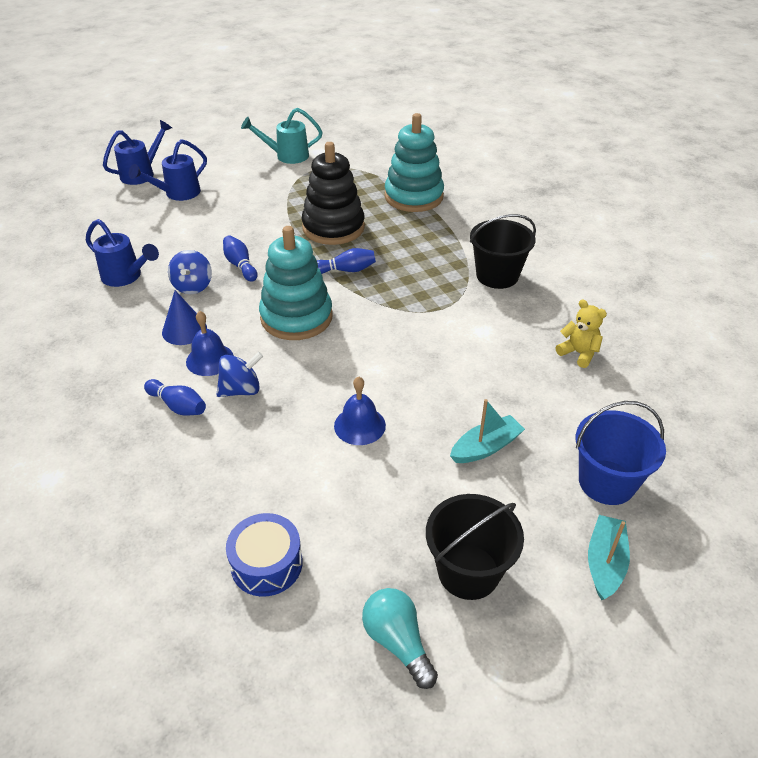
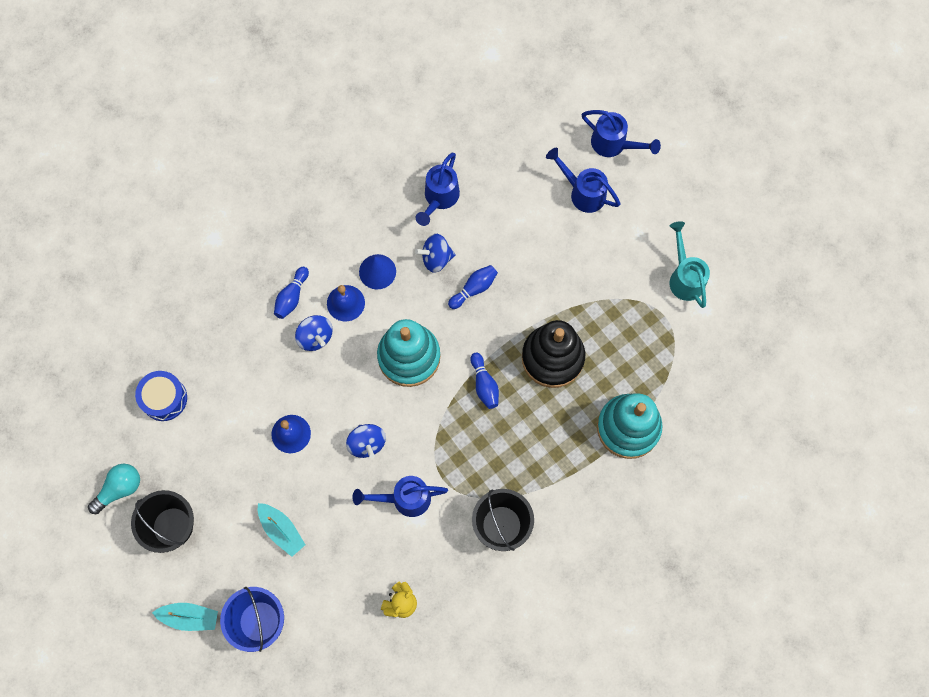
camera: 80 degrees right, 30 degrees up
none -> blue spinning top [346,424,386,458]
none -> blue watering can [352,476,448,517]

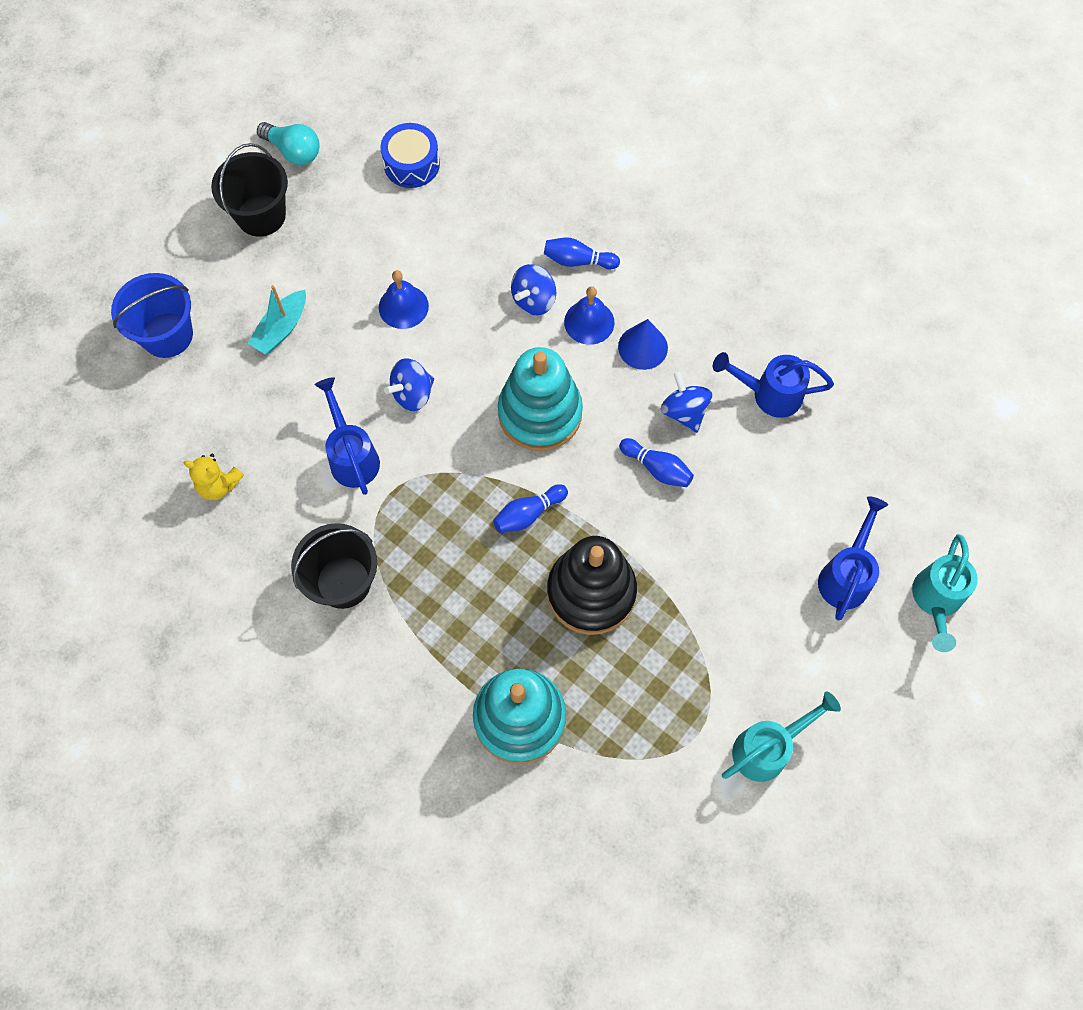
camera: 75 degrees right, 5 degrees down
turquoise boat [152,603,218,631] -> none
blue watering can [582,110,661,157] -> turquoise watering can [912,534,978,652]

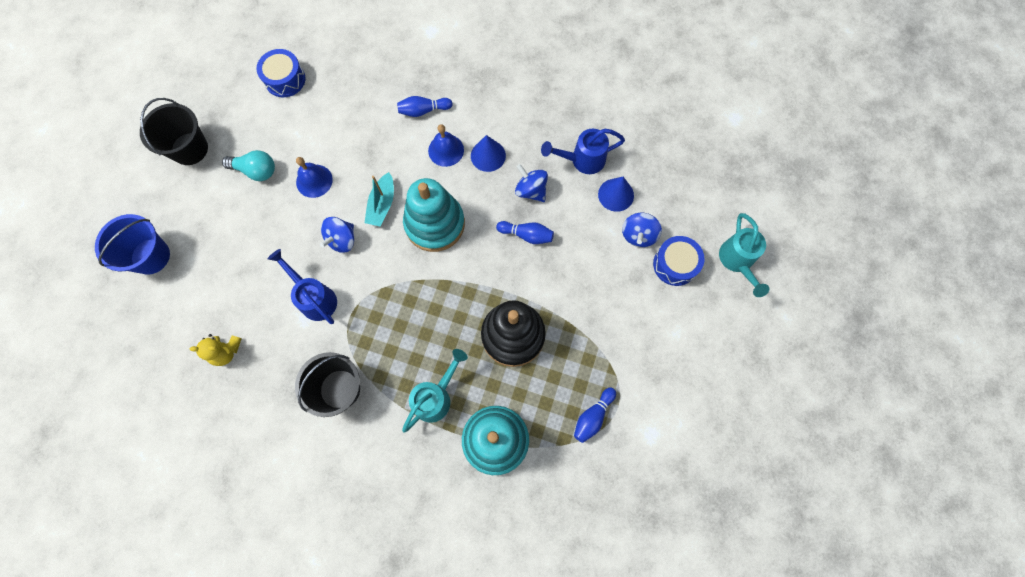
camera: 20 degrees left, 5 degrees up
turquoise boat [247,285,306,354] -> turquoise boat moved to [365,172,394,226]
turquoise light bulb [257,122,320,165] -> turquoise light bulb moved to [222,150,275,181]
blue bowling pin [493,484,568,533] -> blue bowling pin moved to [574,387,616,443]
blue spinning top [511,264,556,315] -> blue spinning top moved to [622,213,662,247]
turquoise watering can [722,691,841,782] -> turquoise watering can moved to [402,349,468,432]
blue watering can [818,496,888,621] -> blue drum [653,236,705,286]
none -> blue cone [598,177,634,212]

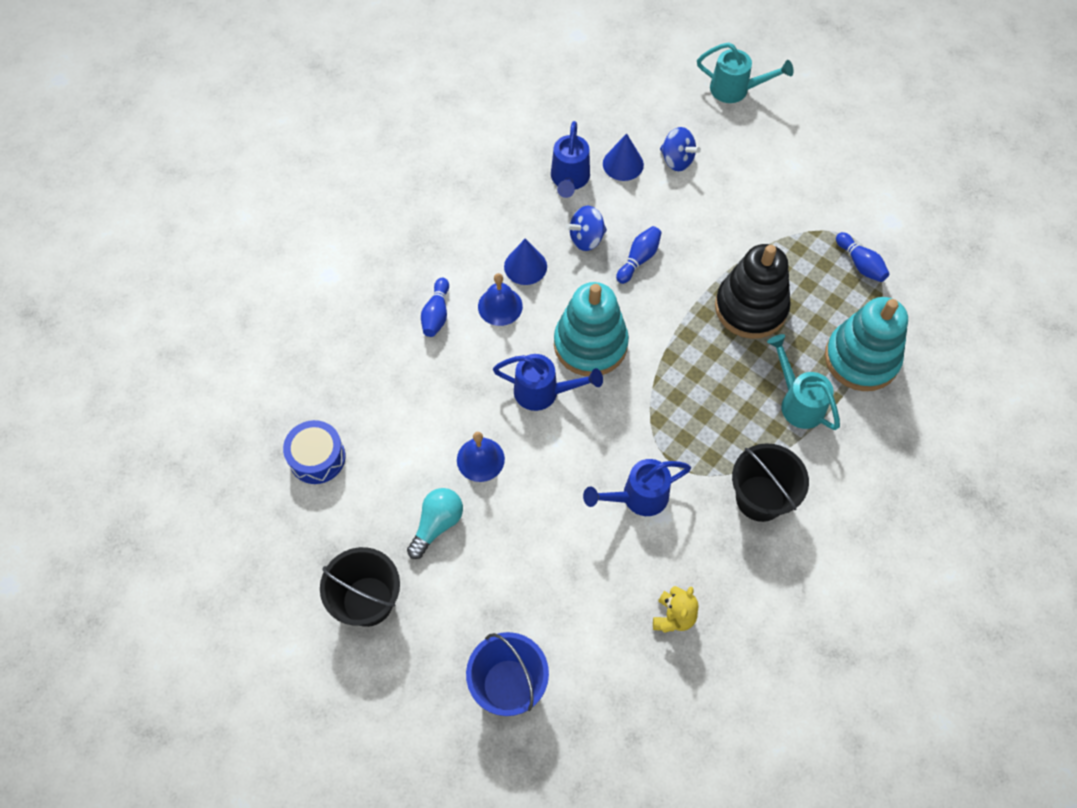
camera: 70 degrees left, 10 degrees down
blue spinning top [320,217,354,253] -> none
turquoise boat [365,172,394,226] -> blue watering can [493,354,603,411]
blue drum [653,236,705,286] -> none

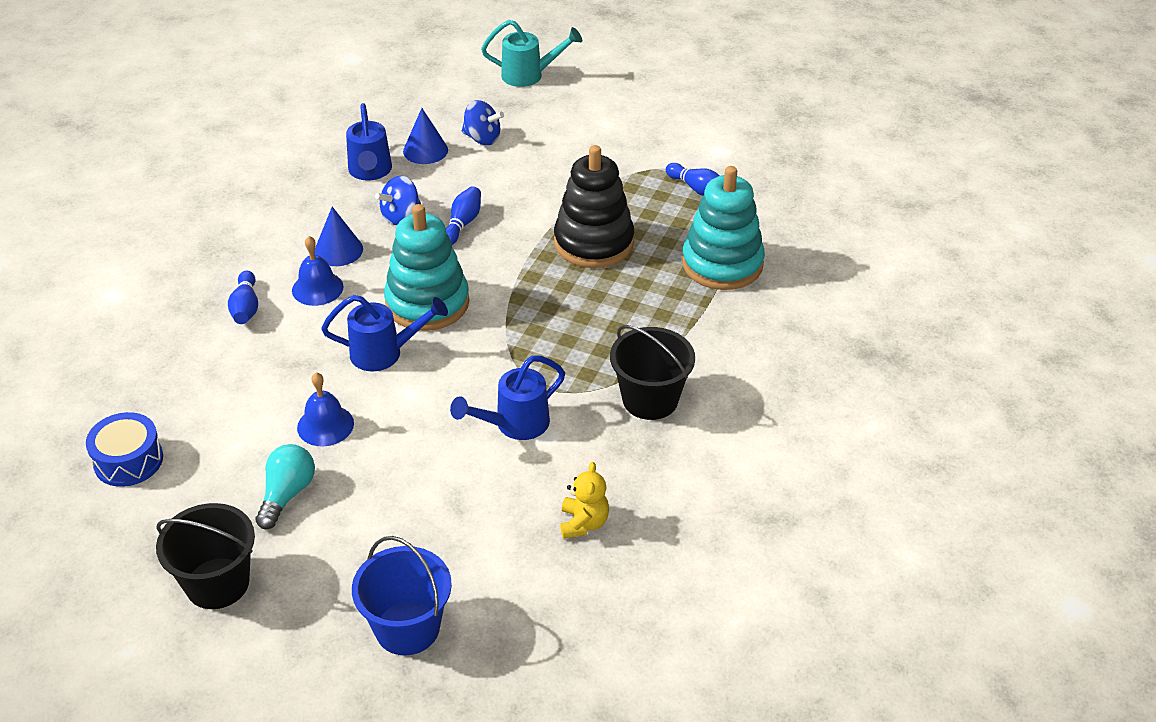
camera: 15 degrees left, 20 degrees down
turquoise watering can [767,334,840,430] -> none

